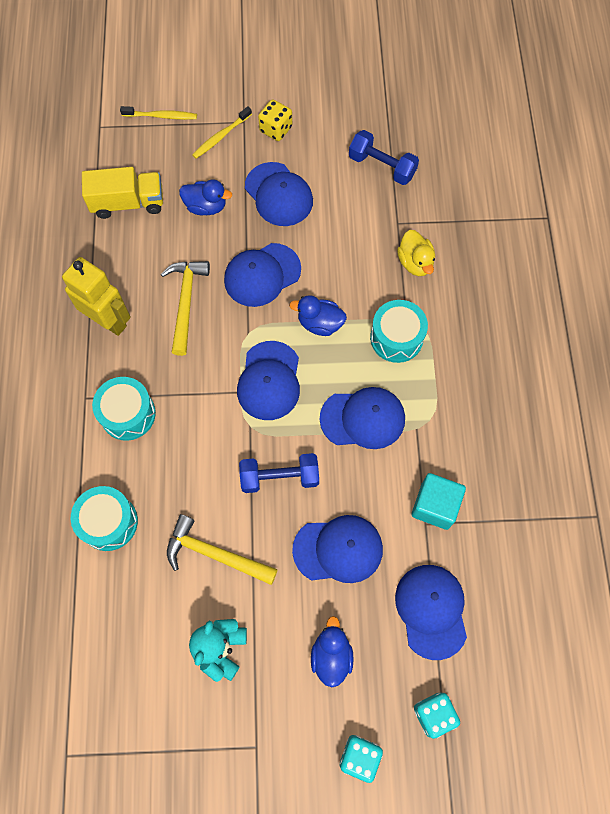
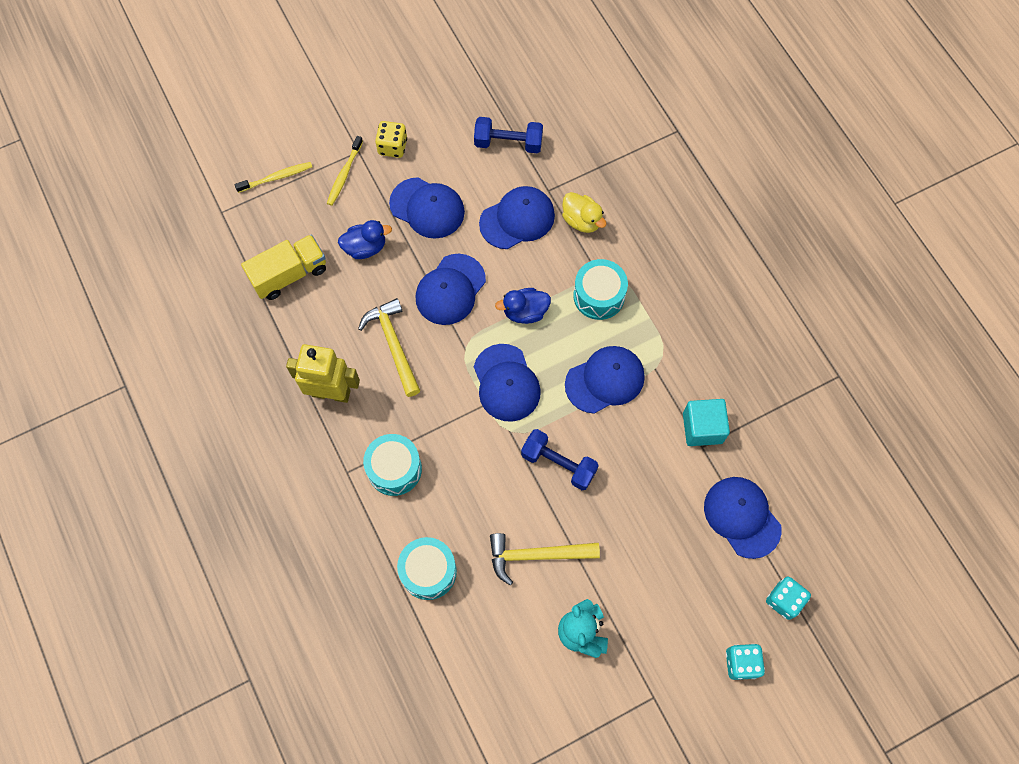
camera: 25 degrees left, 0 degrees up
blue dumbbell [239,453,319,493] -> blue dumbbell turned 60 degrees clockwise [521,429,599,490]
blue cap [292,515,383,583] -> blue cap moved to [479,186,555,249]
blue duck [311,616,354,687] -> none

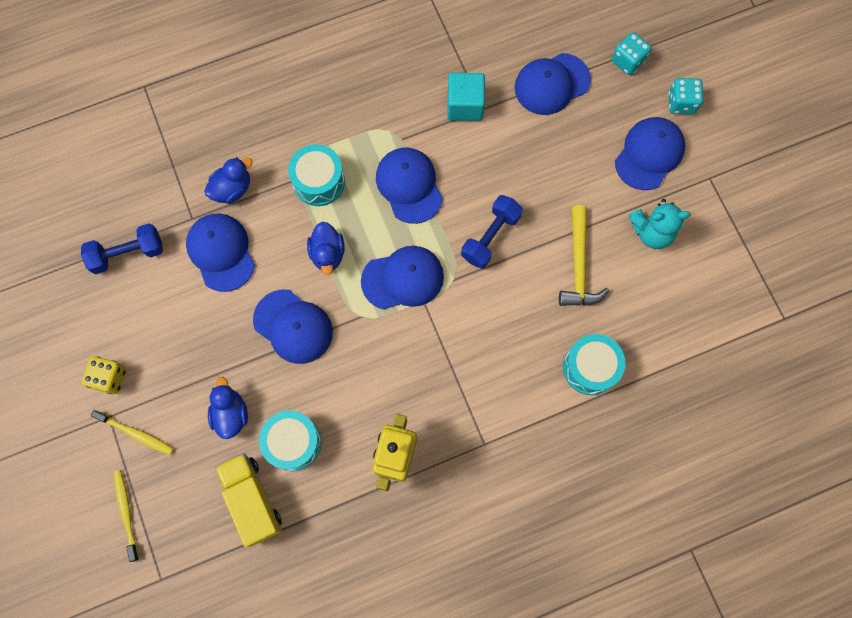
camera: 85 degrees left, 5 degrees up
yellow hammer [358,298,420,397] -> none
turquoise drum [363,434,422,496] -> turquoise drum moved to [259,410,322,471]
blue cap [389,177,465,239] -> blue cap moved to [615,117,685,190]
blue dumbbell [474,117,543,153] -> blue dumbbell turned 60 degrees clockwise [81,224,163,274]
yellow duck [562,192,607,233] -> blue duck [204,157,253,204]

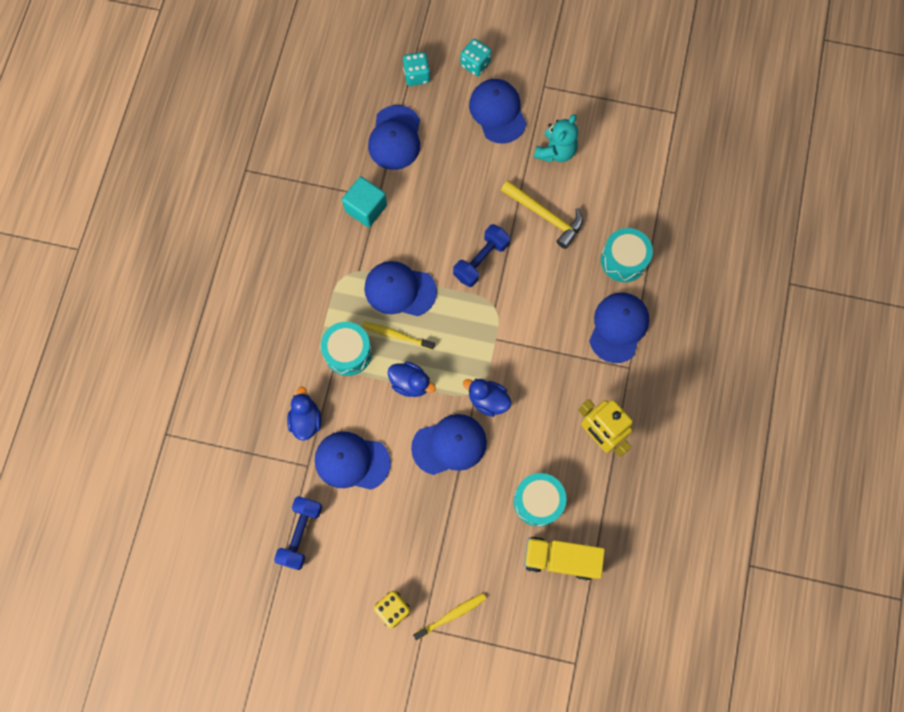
camera: 55 degrees left, 0 degrees up
yellow toothbrush [113,470,139,562] -> yellow toothbrush moved to [362,322,435,350]
blue duck [208,377,248,439] -> blue duck moved to [463,378,512,417]
blue cap [361,246,444,309] -> blue cap moved to [589,293,649,363]
blue dumbbell [461,195,523,269] -> blue dumbbell turned 60 degrees clockwise [453,224,510,287]

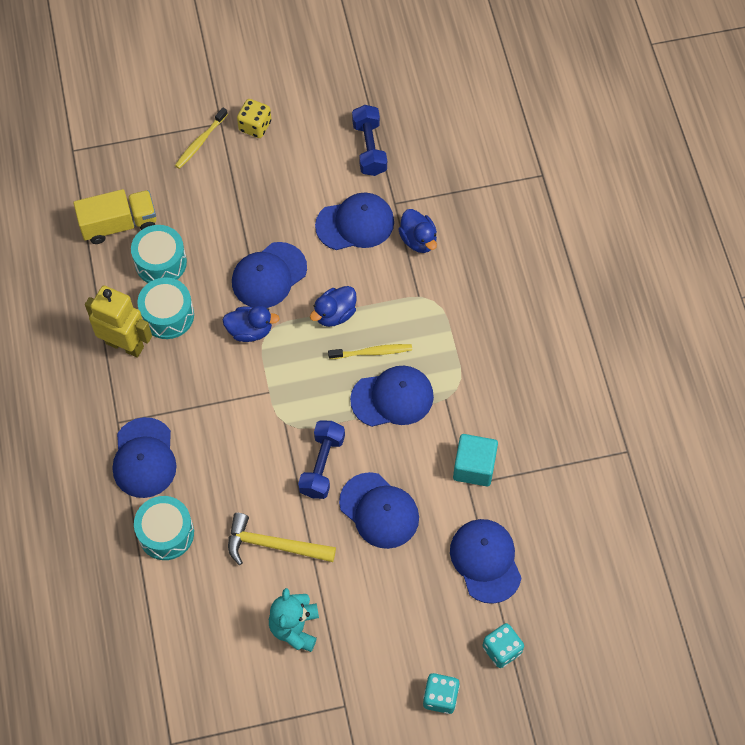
camera: 155 degrees right, 10 degrees down
turquoise drum [321,322,372,376] -> turquoise drum moved to [137,277,194,339]
blue duck [388,362,436,397] -> blue duck turned 45 degrees counterclockwise [310,286,357,327]
blue cap [469,79,527,144] -> blue cap moved to [339,472,419,549]

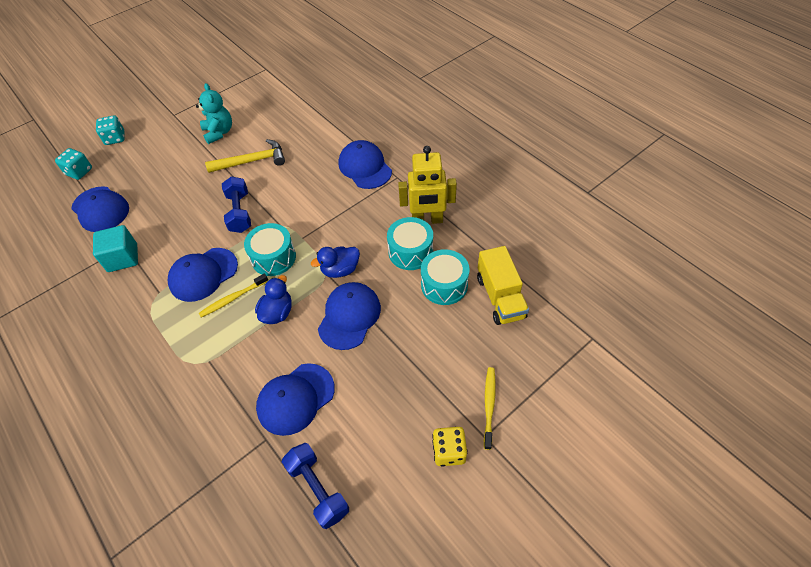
camera: 155 degrees right, 10 degrees down
yellow truck [73,189,156,244] -> yellow truck turned 60 degrees counterclockwise [477,246,529,325]
turquoise drum [134,496,194,560] -> turquoise drum moved to [244,223,296,276]
blue cap [339,472,419,549] -> none
blue duck [398,209,437,253] -> none

